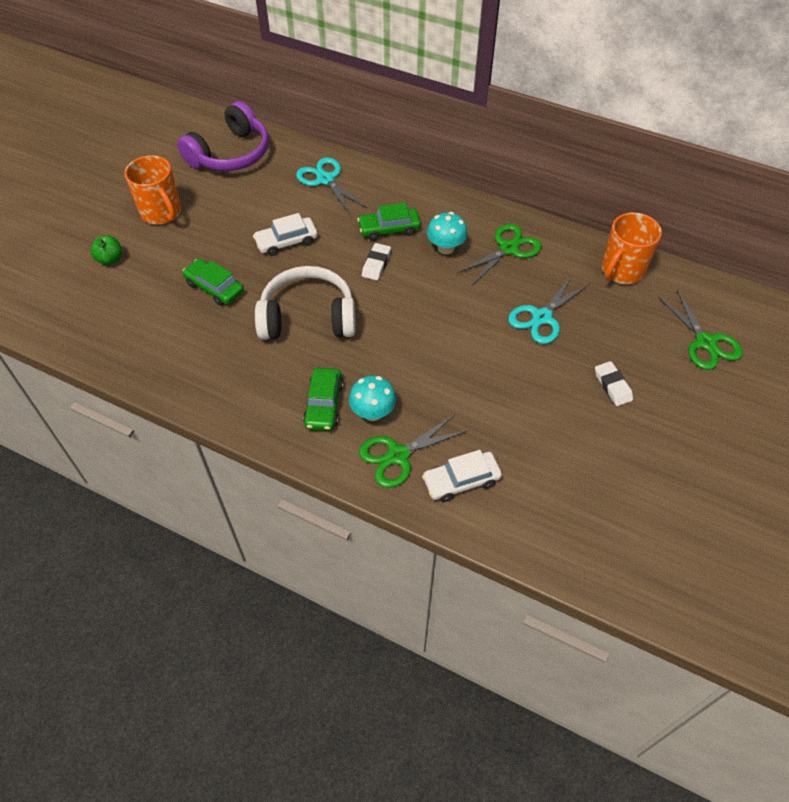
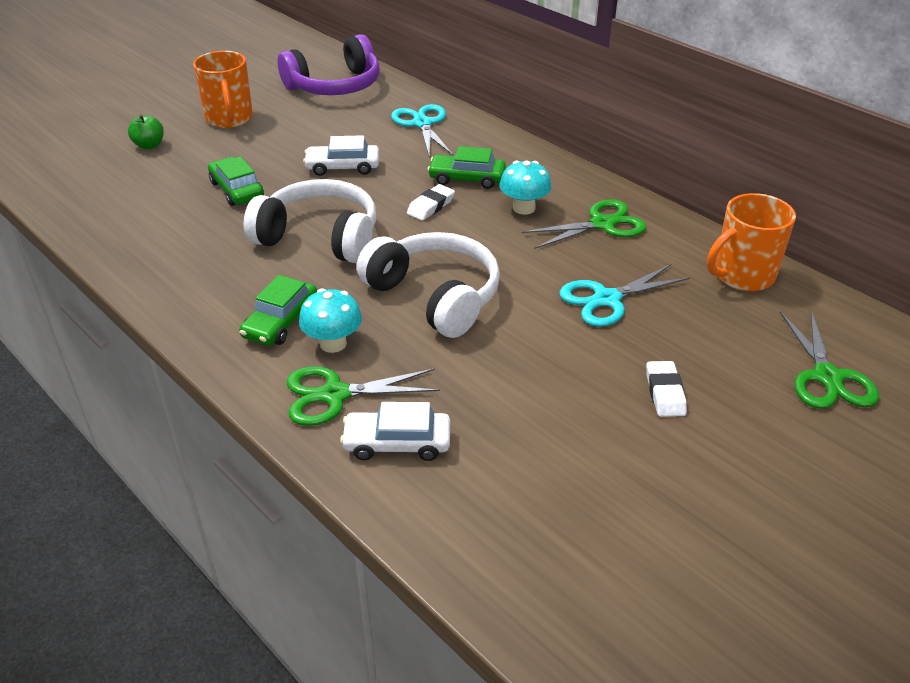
camera: 20 degrees right, 15 degrees down
none -> white headphones [357,232,500,338]

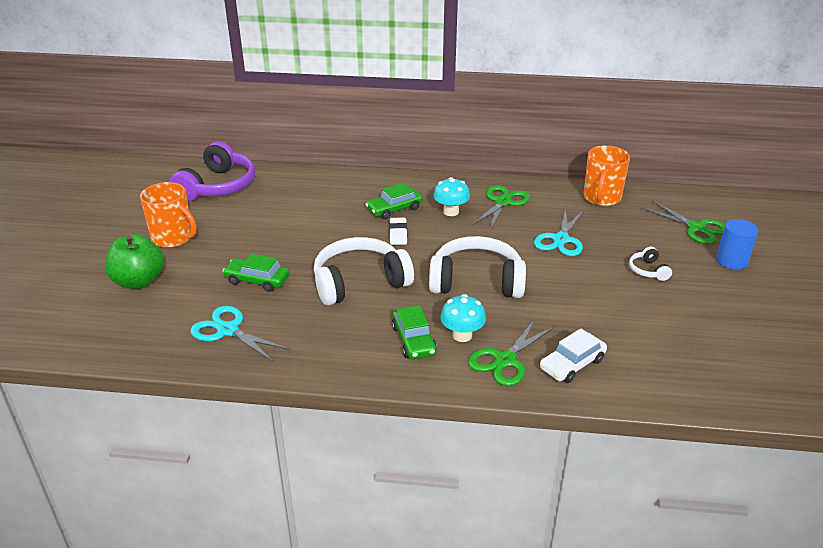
camera: 40 degrees left, 5 degrees down
green apple [128,115,164,149] -> green apple [105,234,164,289], size x1.82
white car [303,135,379,176] -> none
turquoise scissors [391,104,453,156] -> turquoise scissors moved to [190,306,289,362]
white eraser [646,361,687,417] -> white headphones [629,247,672,281]
none -> blue cylinder [716,219,758,269]

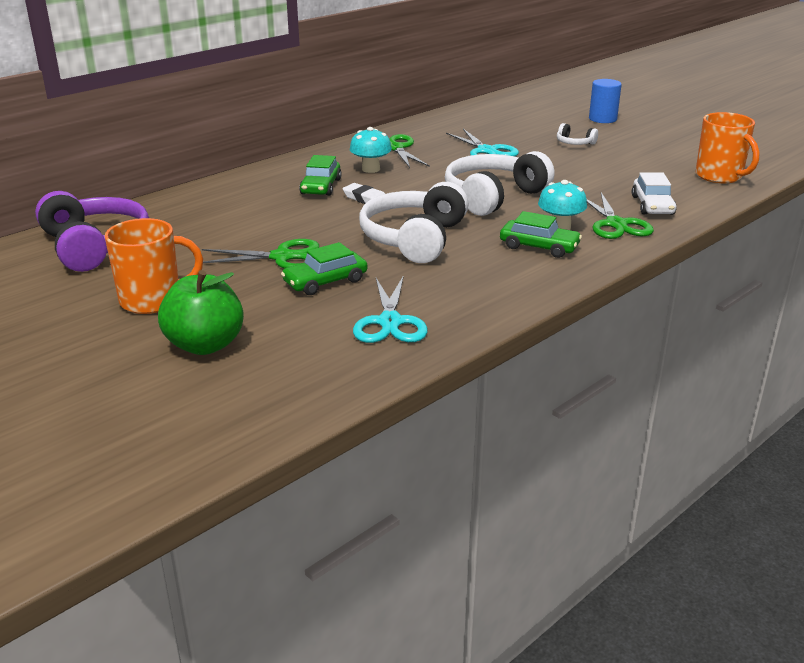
camera: 50 degrees left, 5 degrees down
turquoise scissors [190,306,289,362] -> turquoise scissors turned 75 degrees counterclockwise [353,275,428,343]
orange mug [583,146,630,206] -> orange mug moved to [696,112,759,183]
green scissors [641,200,725,244] -> green scissors moved to [202,239,319,269]

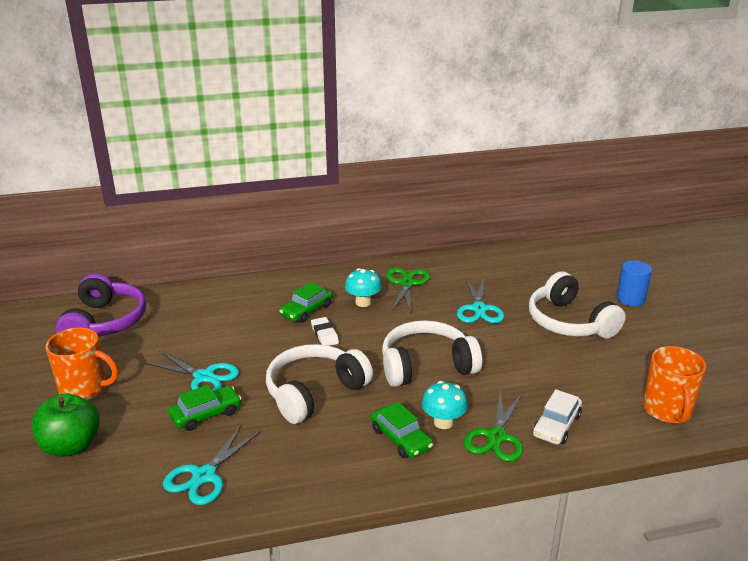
camera: 30 degrees right, 0 degrees up
green scissors [202,239,319,269] -> turquoise scissors [145,351,239,391]
green car [281,242,367,295] -> green car turned 150 degrees clockwise [168,385,242,431]
white headphones [557,123,598,145] -> white headphones [529,271,626,339], size x2.26

